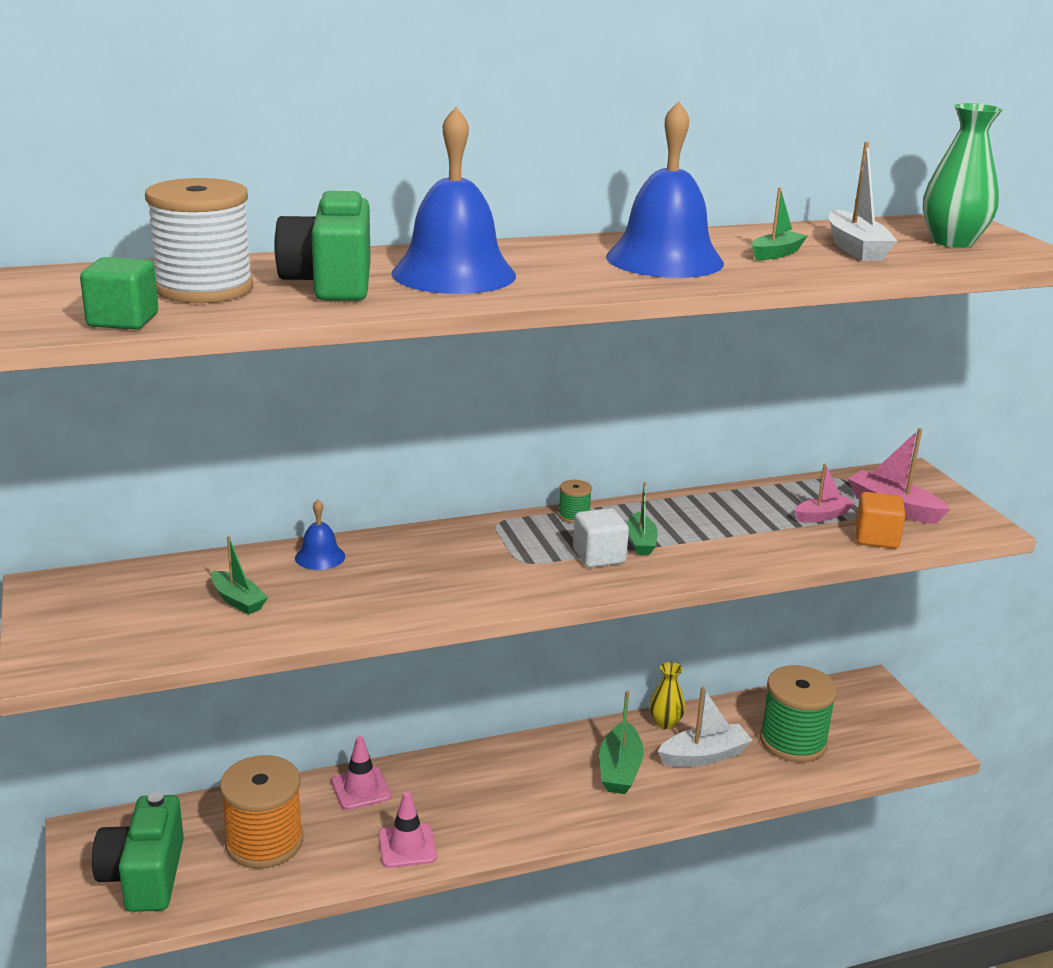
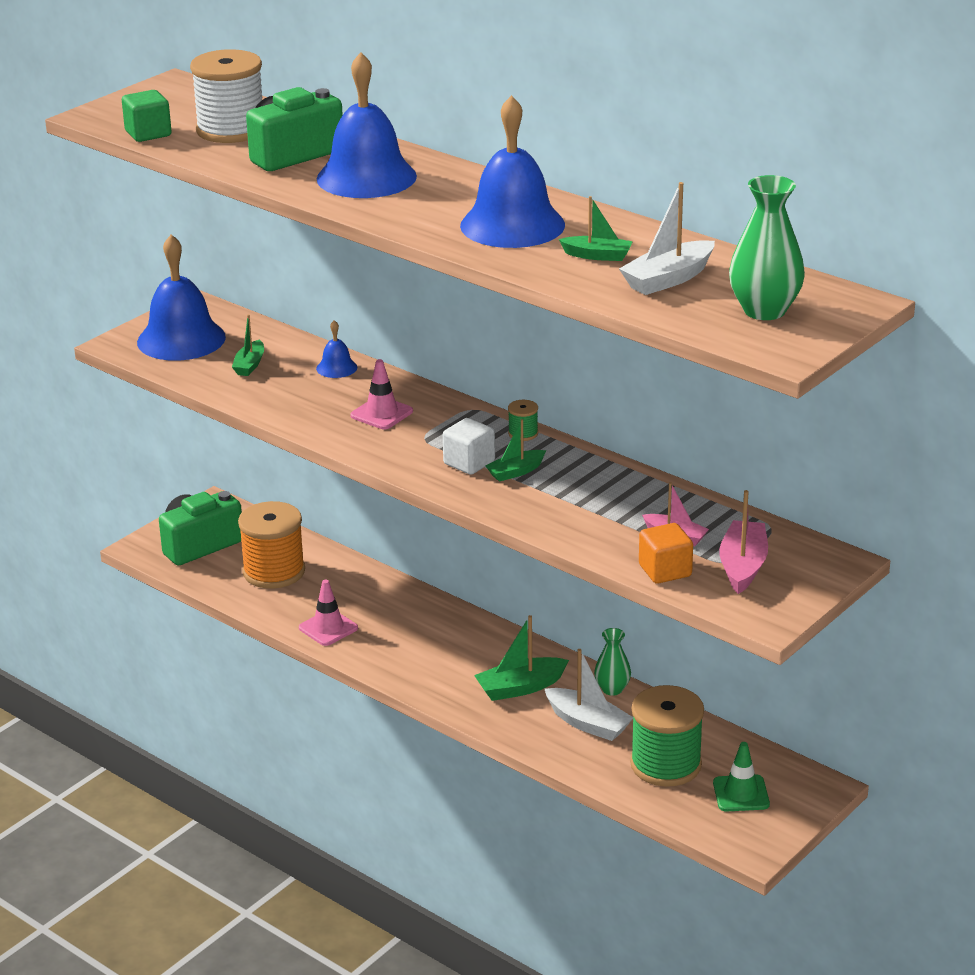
camera: 60 degrees right, 5 degrees up
pink traffic cone [331,736,392,810] -> pink traffic cone moved to [350,359,413,429]
yellow vase [649,662,685,729] -> green vase [594,628,631,696]
none -> blue bell [137,234,226,361]
none -> green traffic cone [713,742,770,811]

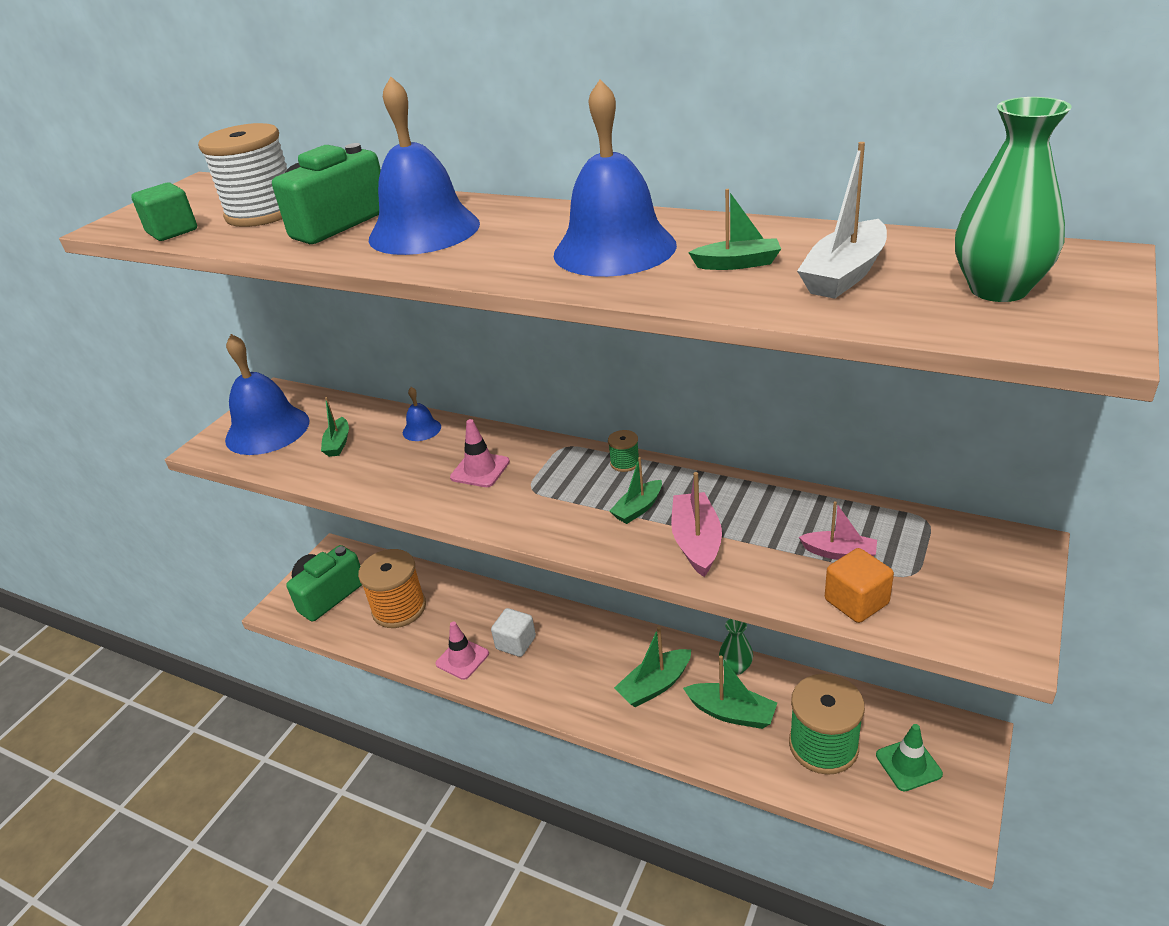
camera: 10 degrees left, 5 degrees up
white cube [443,418,495,475] -> white cube moved to [491,608,536,657]
white boat [545,649,633,741] -> green boat [683,655,777,729]
pink boat [719,490,768,594] -> pink boat moved to [671,472,722,577]

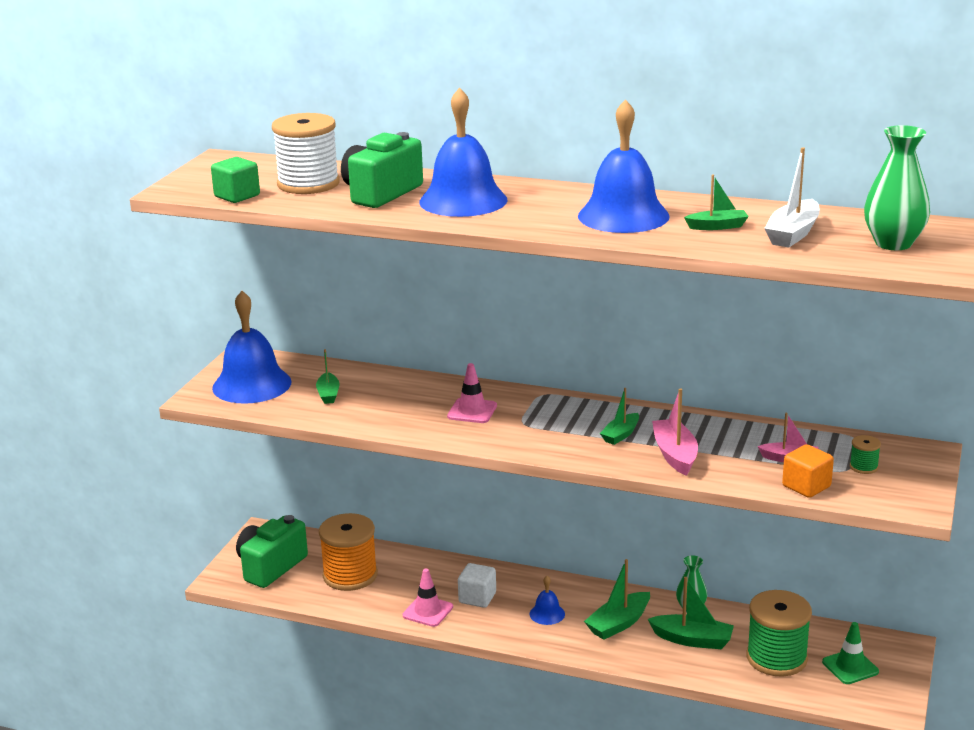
camera: 10 degrees left, 10 degrees down
blue bell [403,387,441,441] -> blue bell moved to [530,576,565,625]
green spool [608,430,639,472] -> green spool moved to [850,435,881,474]

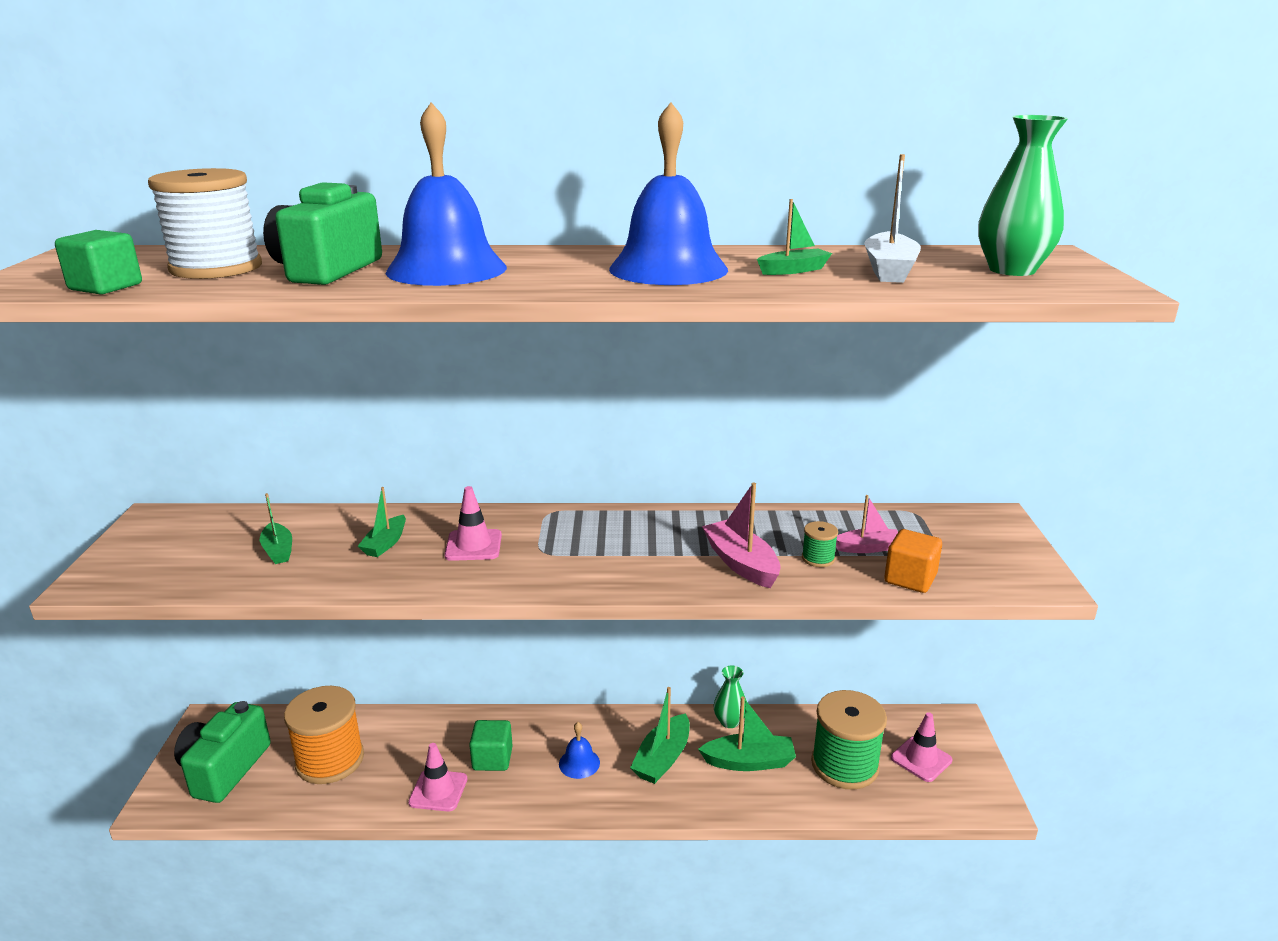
camera: 20 degrees left, 0 degrees up
blue bell [212,291,291,404] -> none
white cube [458,563,496,608] -> green cube [469,720,513,771]
green boat [600,388,639,445] -> green boat moved to [358,487,406,557]
green traffic cone [822,622,879,684] -> pink traffic cone [891,712,952,782]
green spool [850,435,881,474] -> green spool moved to [802,521,838,567]

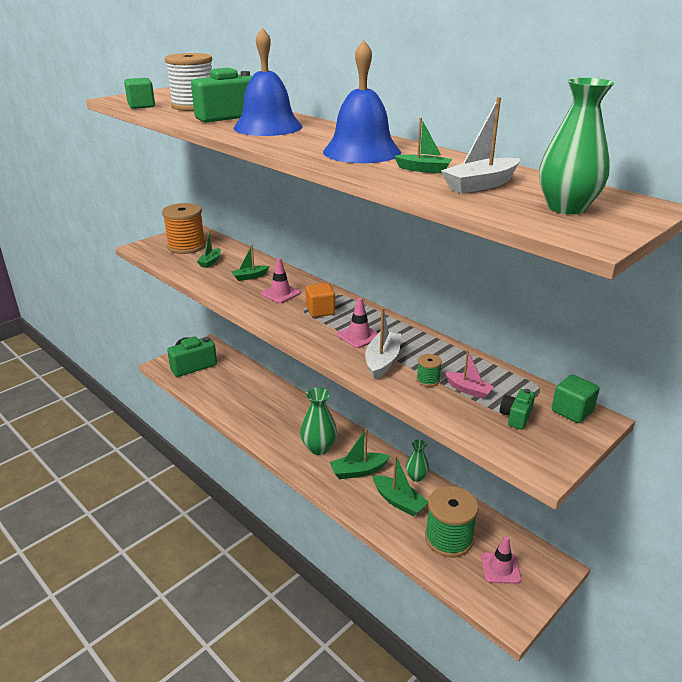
camera: 45 degrees right, 5 degrees up
orange spool [284,686,364,784] -> orange spool moved to [162,203,206,254]
pink traffic cone [408,743,468,812] -> pink traffic cone moved to [337,298,378,348]
green cube [469,720,513,771] -> green cube moved to [552,375,600,423]
blue bell [559,722,600,779] -> green vase [300,387,337,455]
pink boat [702,482,781,588] -> white boat [365,308,401,380]
orange cube [884,529,942,593] -> orange cube moved to [305,283,335,317]
none -> green camera [500,389,535,430]

